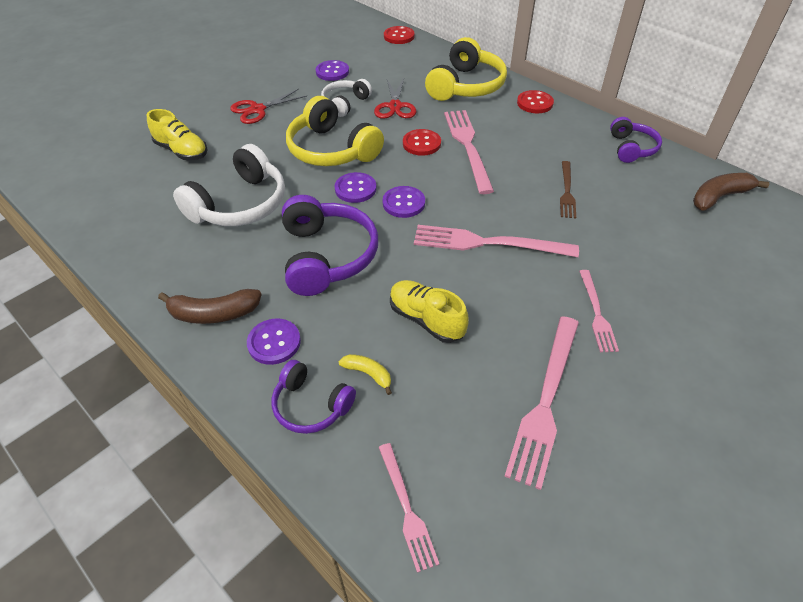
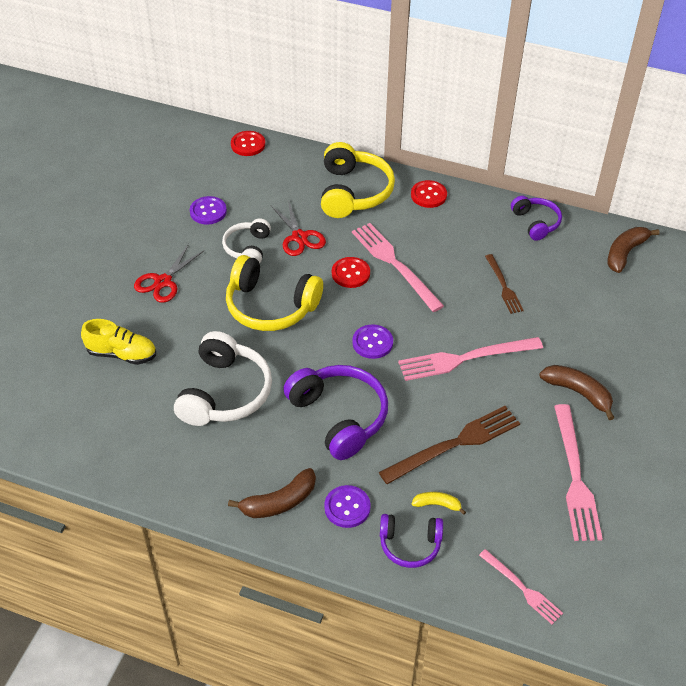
camera: 25 degrees left, 0 degrees up
purple button [334,172,377,203] -> none
yellow shoe [390,280,468,343] -> brown fork [379,406,520,484]
pink fork [579,270,619,352] -> brown banana [539,365,615,420]

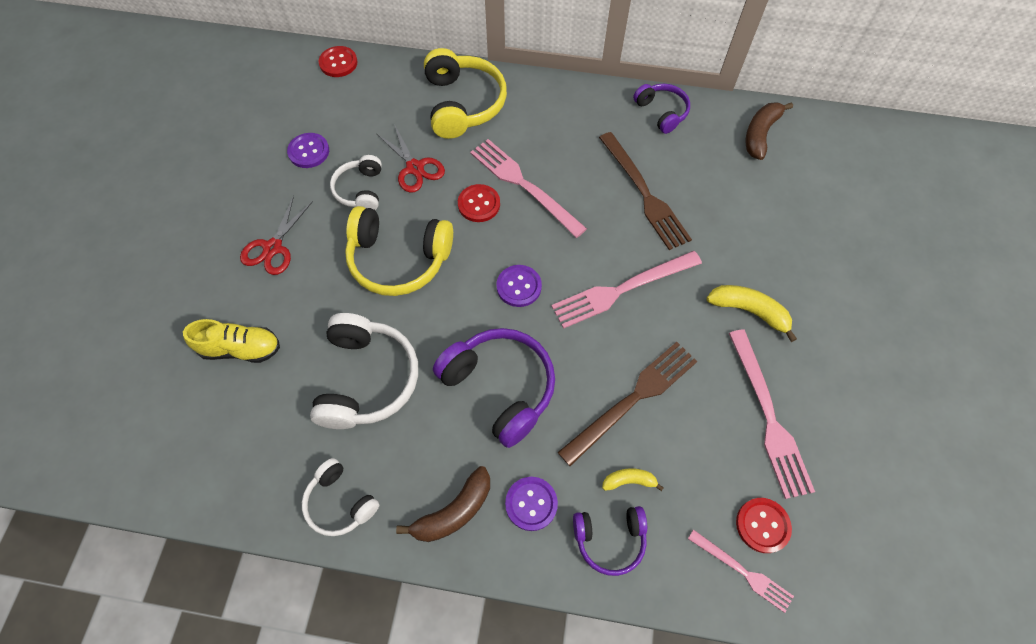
camera: 10 degrees left, 15 degrees up
red button [411,180,447,208] -> red button moved to [736,498,792,553]
brown fork [485,254,524,314] -> brown fork [599,132,692,250], size x1.72
brown banana [539,365,615,420] -> yellow banana [707,285,797,342]
none -> white headphones [302,458,379,536]

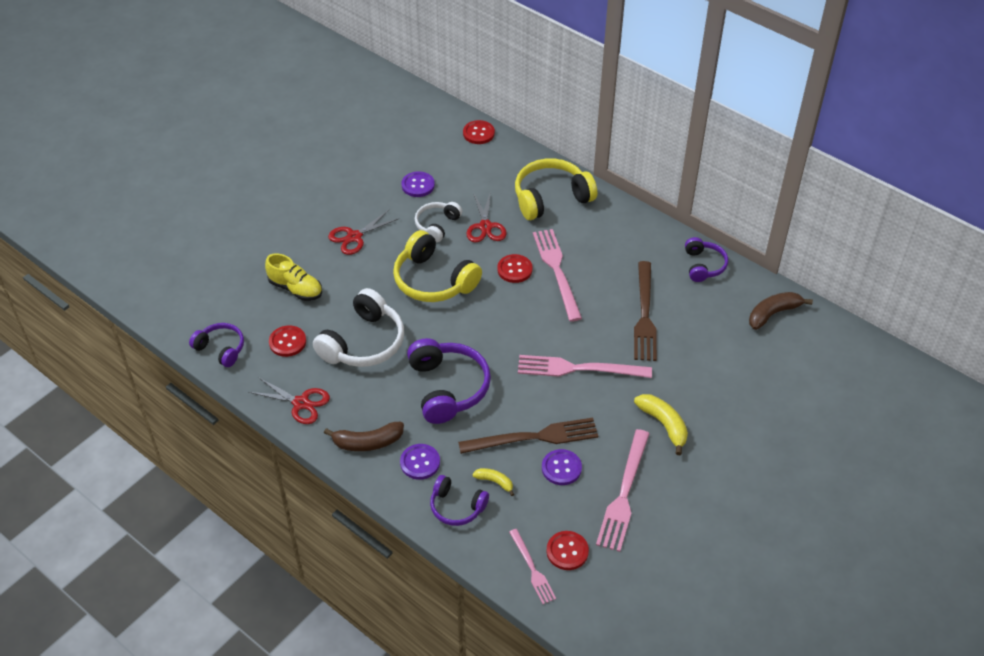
camera: 30 degrees right, 15 degrees down
white headphones [302,458,379,536] -> red scissors [248,377,330,424]
yellow headphones [424,48,507,139] -> yellow headphones turned 135 degrees counterclockwise [515,158,597,220]
purple button [496,265,542,307] -> purple button moved to [542,449,582,485]
none -> purple headphones [189,323,244,367]
none -> red button [269,325,306,357]

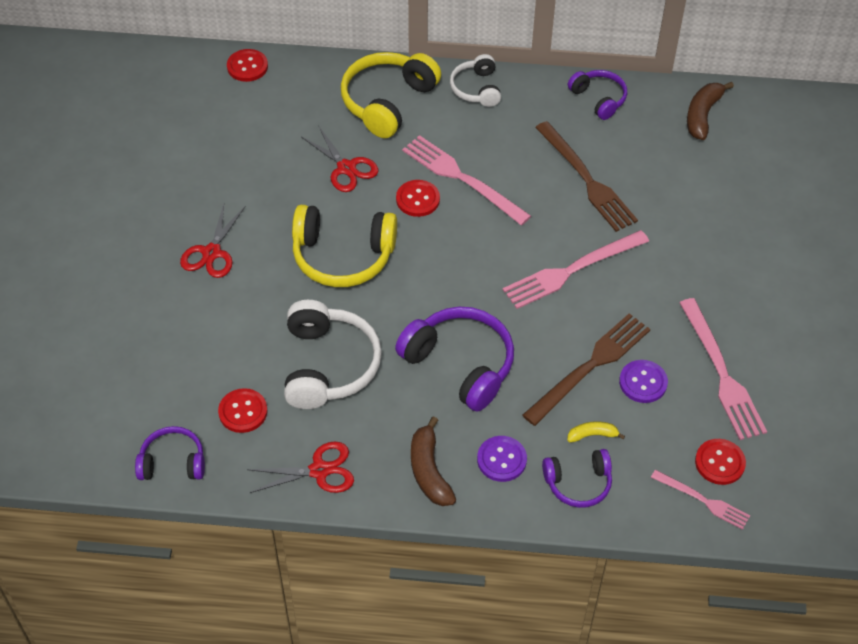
camera: 35 degrees left, 5 degrees up
yellow shoe [265,253,322,301] -> none
brown banana [324,422,404,451] -> brown banana turned 120 degrees clockwise [411,416,456,506]
purple button [402,171,435,197] -> none
white headphones [415,202,462,242] -> white headphones moved to [450,54,501,107]
yellow banana [634,394,688,455] -> none

